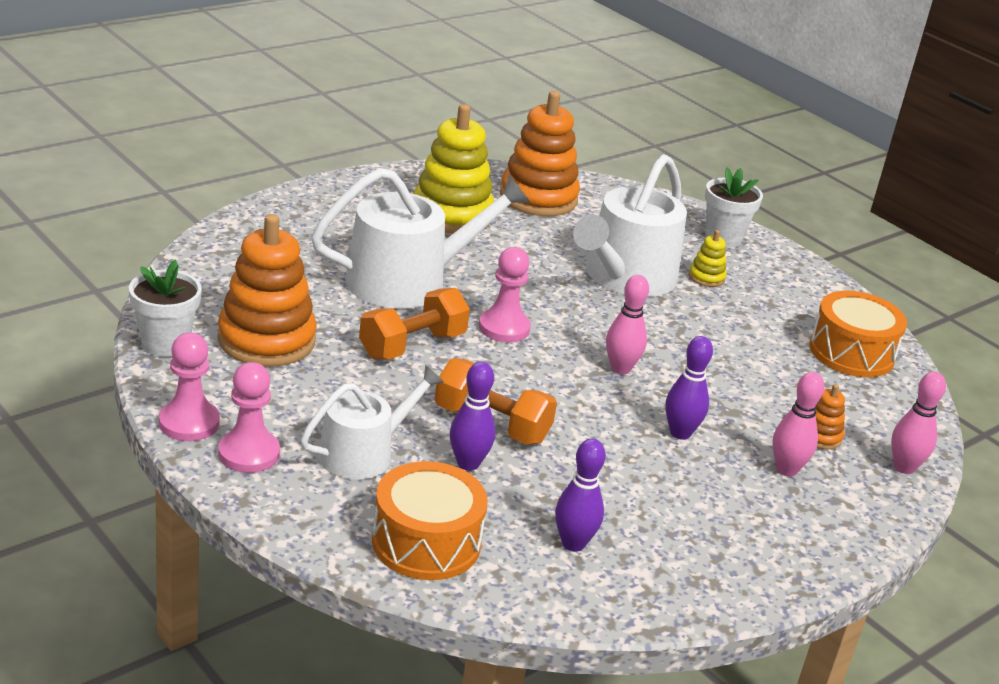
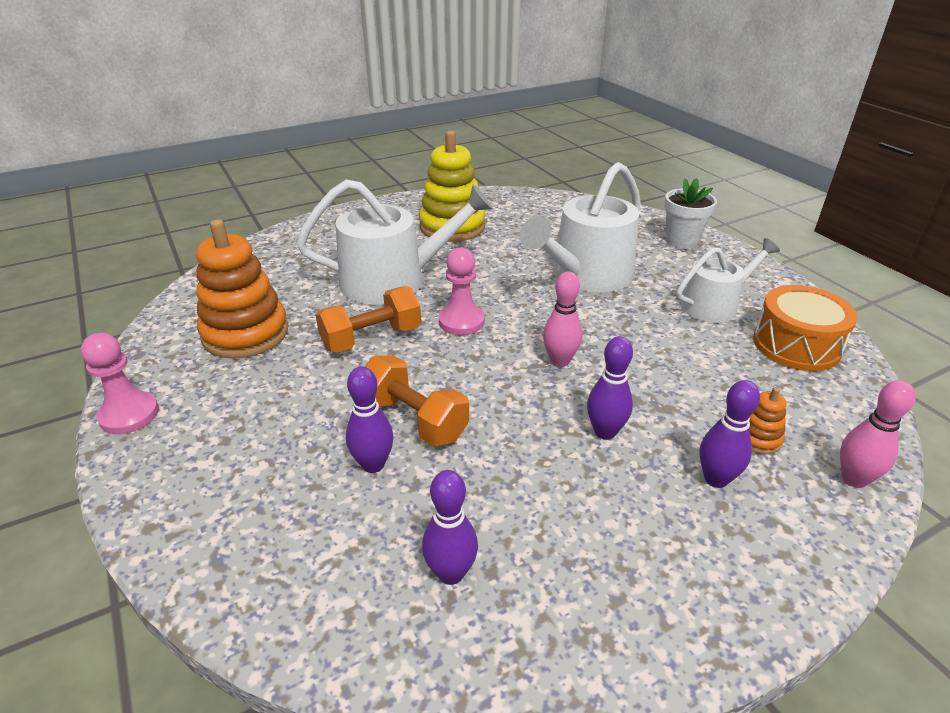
camera: 15 degrees right, 5 degrees up
white flower pot [129,259,202,357] -> none
pink pawn [218,362,280,473] -> none
white watering can [301,365,444,480] -> white watering can moved to [677,238,780,323]
orange drum [372,461,488,580] -> none
orange stacking toy [500,91,580,216] -> none
yellow stacking toy [689,230,727,287] -> none
pink bowling pin [772,372,824,476] -> purple bowling pin [700,380,760,488]

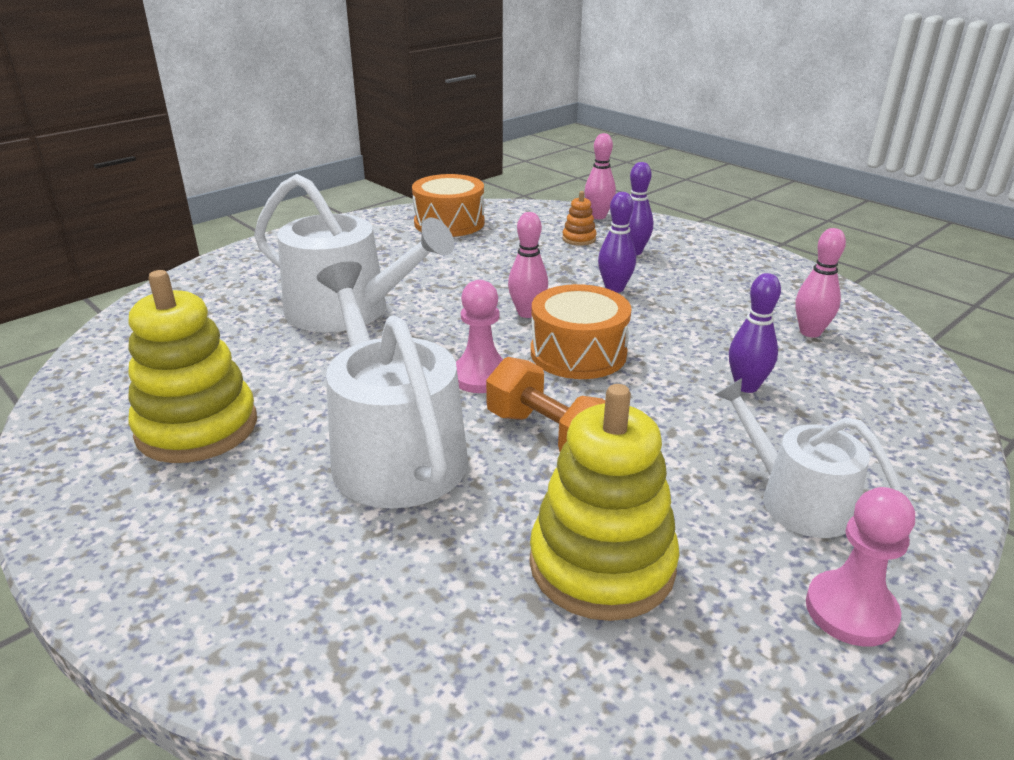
camera: 105 degrees left, 5 degrees down
orange stacking toy [196,219,289,359] -> yellow stacking toy [529,384,680,621]
orange dumbbell [365,355,469,446] -> none
purple bowling pin [422,470,478,585] -> pink bowling pin [795,228,846,338]
white flower pot [664,178,717,249] -> none
white watering can [677,238,780,323] -> white watering can moved to [715,378,902,538]
none -> orange drum [531,284,631,379]

